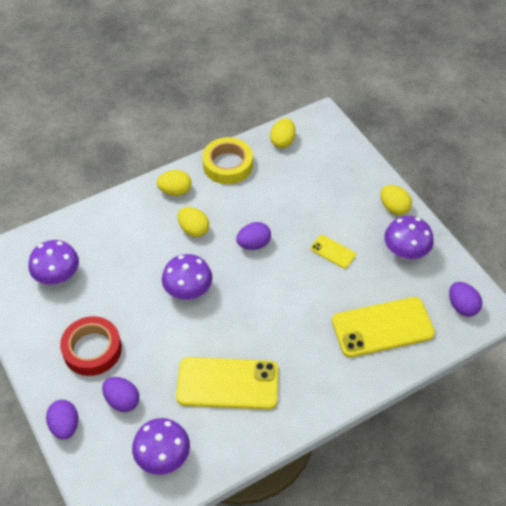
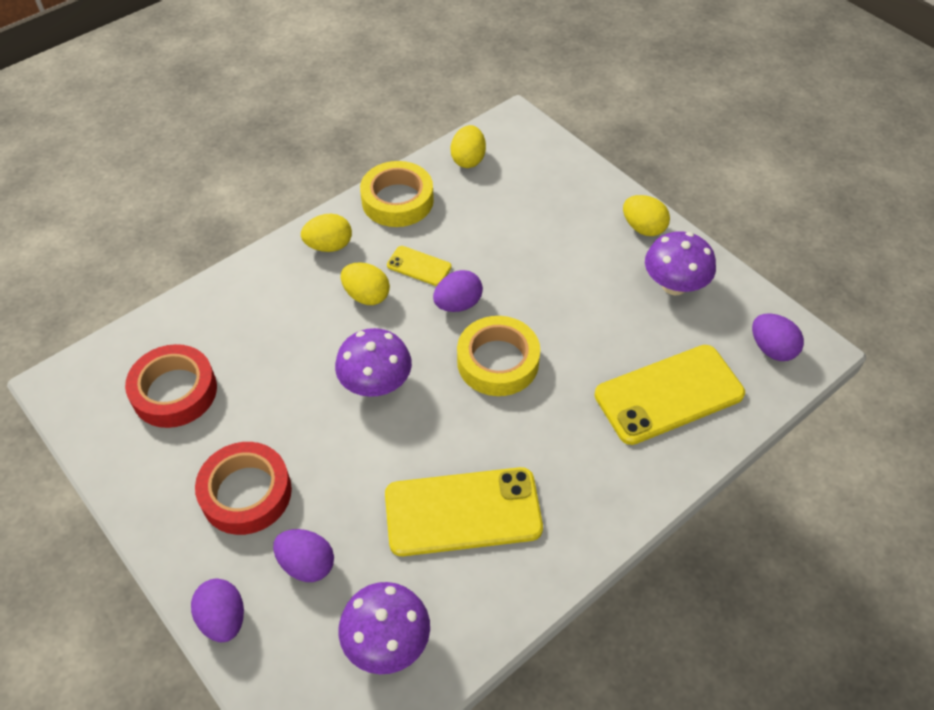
camera: 10 degrees left, 0 degrees up
purple mushroom [28,240,79,285] -> red tape [125,344,217,428]
yellow phone [310,235,356,269] -> yellow phone moved to [387,246,452,286]
none -> yellow tape [457,316,540,396]

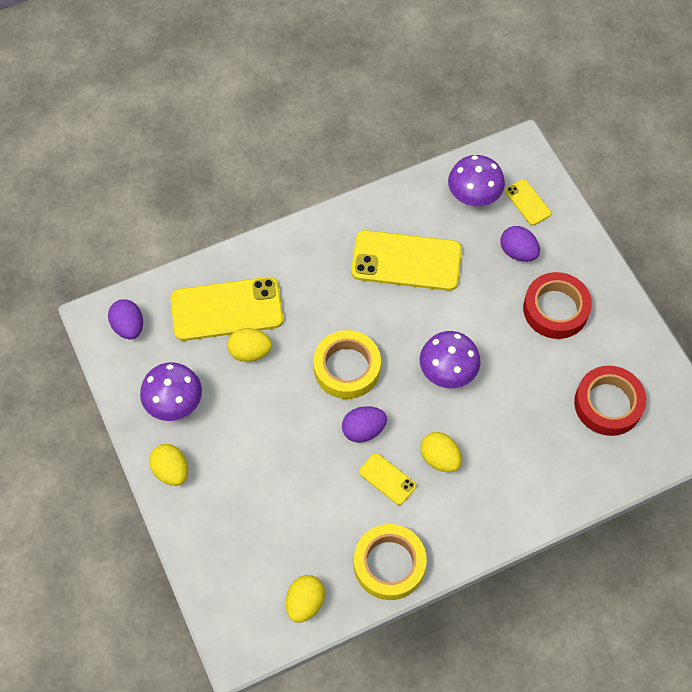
camera: 165 degrees left, 10 degrees up
purple egg [191,579,244,642] -> none
yellow egg [301,214,352,252] -> yellow egg moved to [227,328,272,362]
none -> yellow phone [505,179,552,225]

